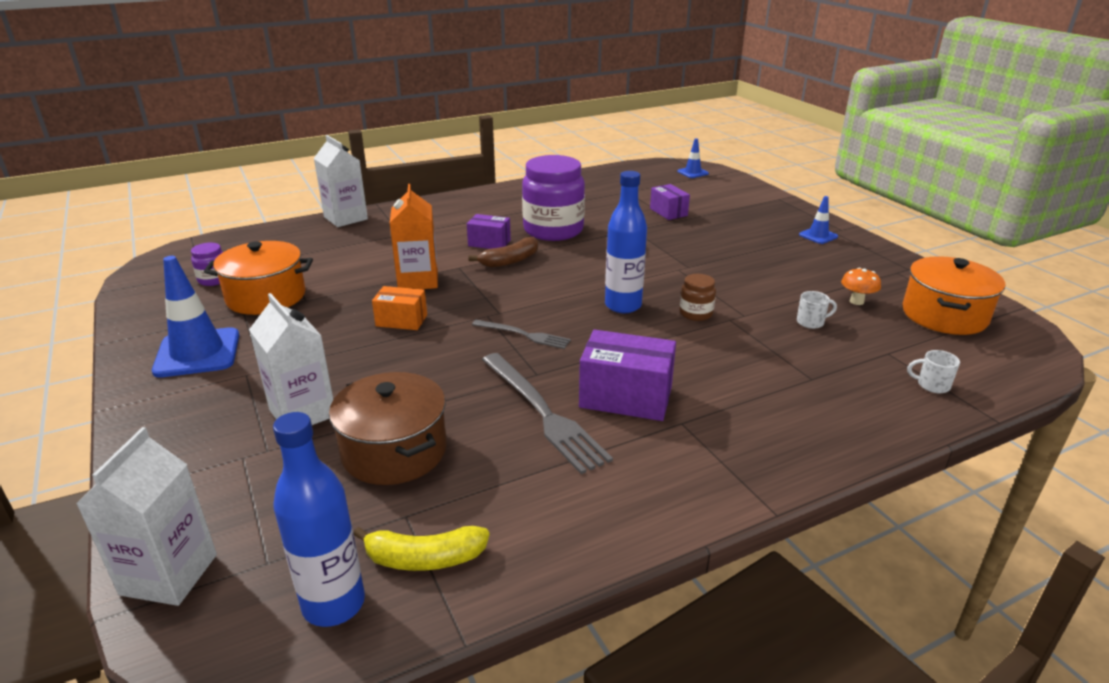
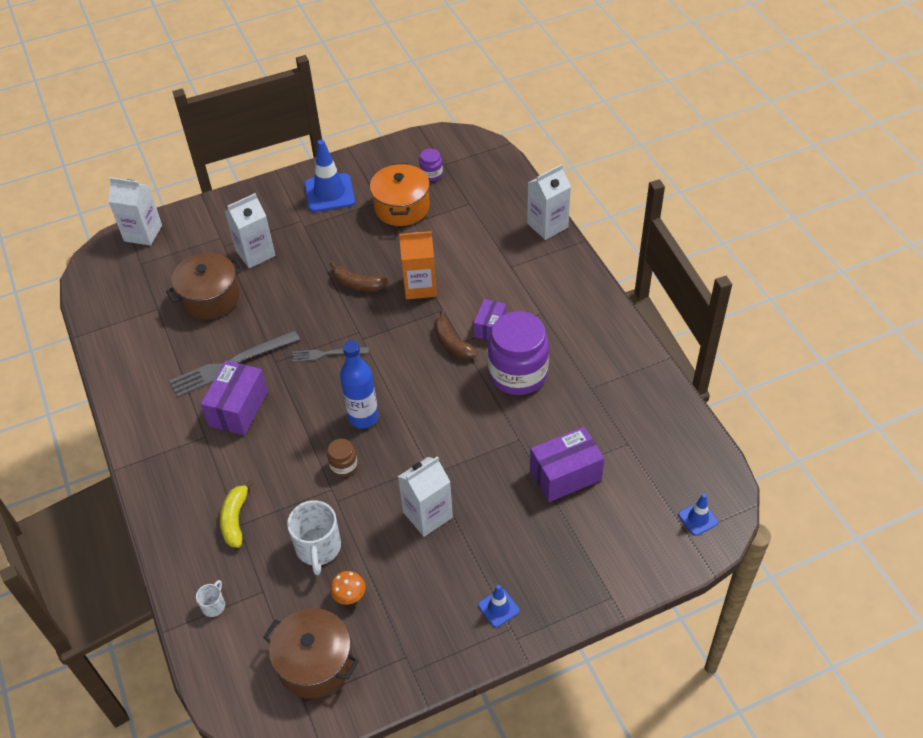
camera: 95 degrees right, 20 degrees up
blue bottle [273,412,365,627] -> none
yellow banana [354,526,490,571] -> yellow banana moved to [220,480,254,548]
orange box [372,286,427,330] -> brown banana [330,261,388,292]
grey fork [472,320,571,349] -> grey fork turned 60 degrees clockwise [292,347,369,362]
purple box [650,184,690,220] -> purple box [530,427,605,502], size x1.63
white mug [797,291,837,329] -> white mug [287,500,341,575], size x2.00
orange pot [903,256,1005,335] -> brown pot [263,608,359,698]
none -> white carton [398,456,453,537]

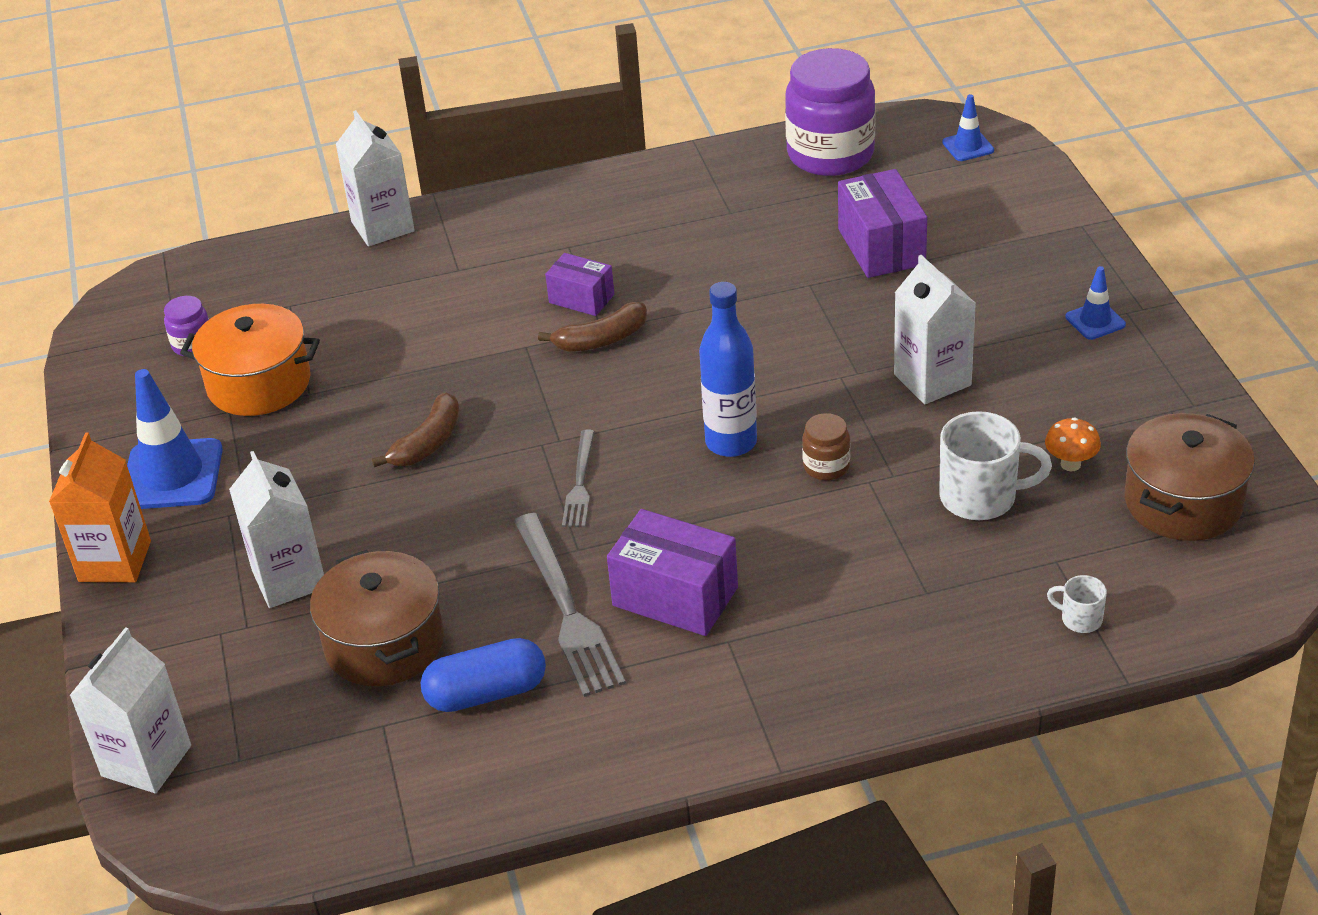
camera: 80 degrees left, 10 degrees down
yellow banana [220,480,254,548] -> none
orange carton [399,231,437,299] -> orange carton moved to [49,432,151,582]
purple jar [488,311,549,395] -> purple jar moved to [785,48,876,176]
none -> blue capsule [421,638,546,712]

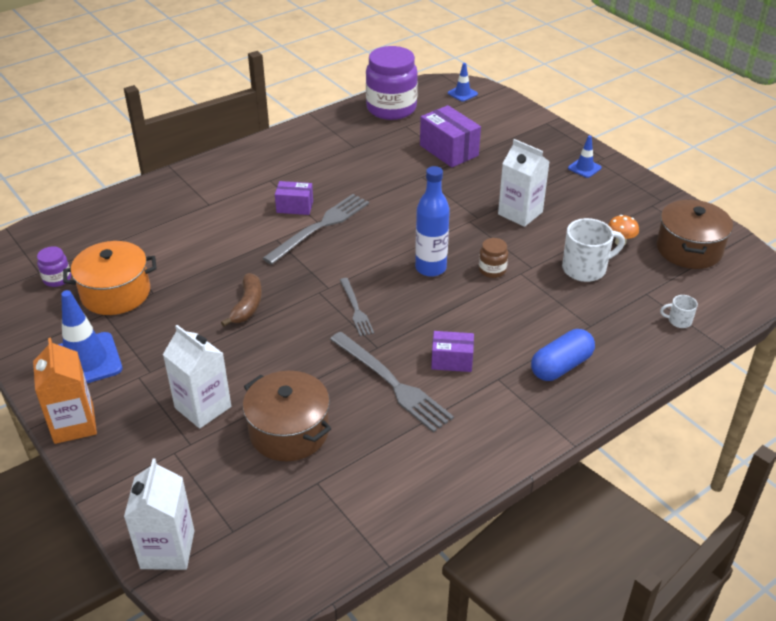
camera: 25 degrees left, 0 degrees up
white carton [336,110,415,246] -> none
blue capsule [421,638,546,712] -> blue capsule moved to [531,329,595,381]
brown banana [538,302,647,352] -> grey fork [263,194,369,265]
purple box [607,509,738,636] -> purple box [431,331,474,372], size x0.61

